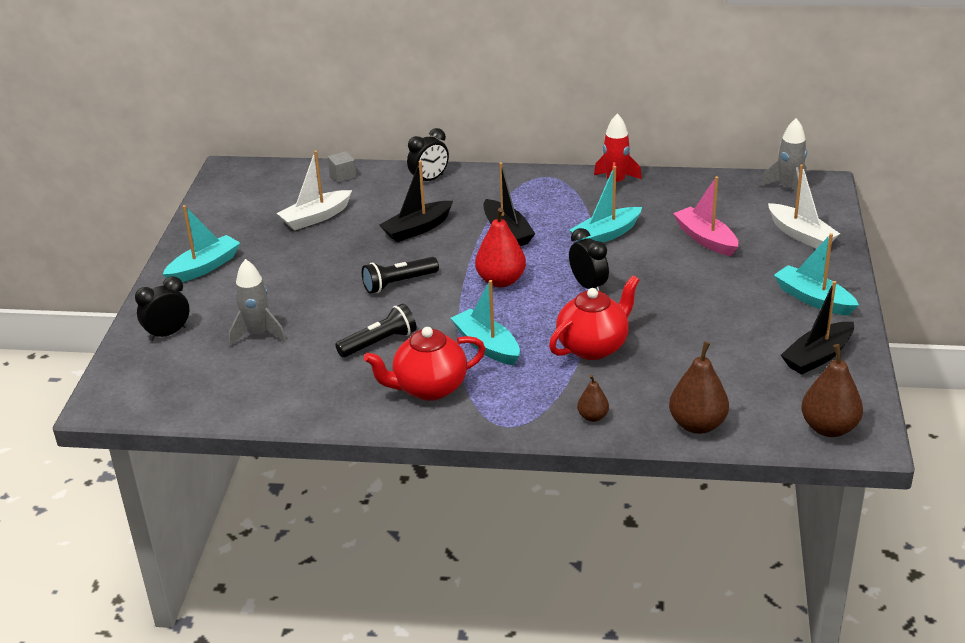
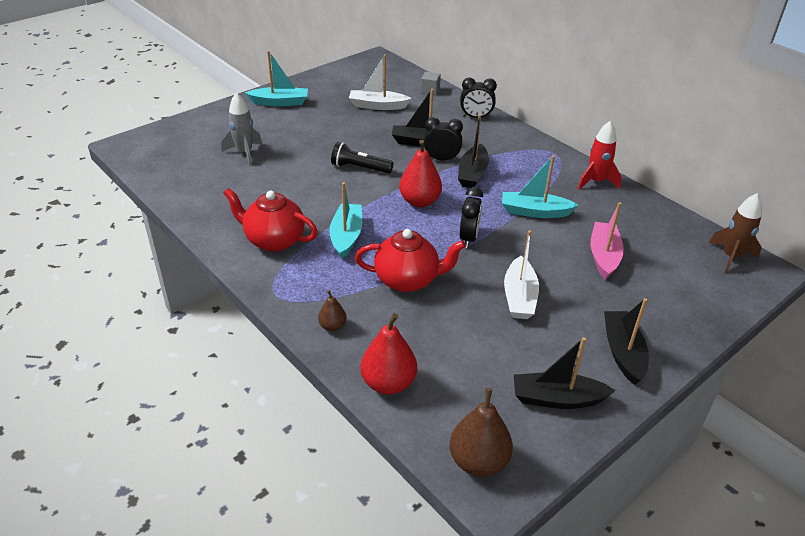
camera: 40 degrees right, 5 degrees up
black clock [135,276,189,341] -> black clock moved to [424,117,463,161]
black flashlight [335,304,417,357] -> none
brown pear [669,341,729,434] -> red pear [360,313,417,394]
grey rocket [760,118,807,197] -> brown rocket [709,193,762,274]
white boat [768,164,840,249] -> white boat moved to [504,230,539,319]
turquoise boat [774,233,859,316] -> black boat [604,298,649,385]

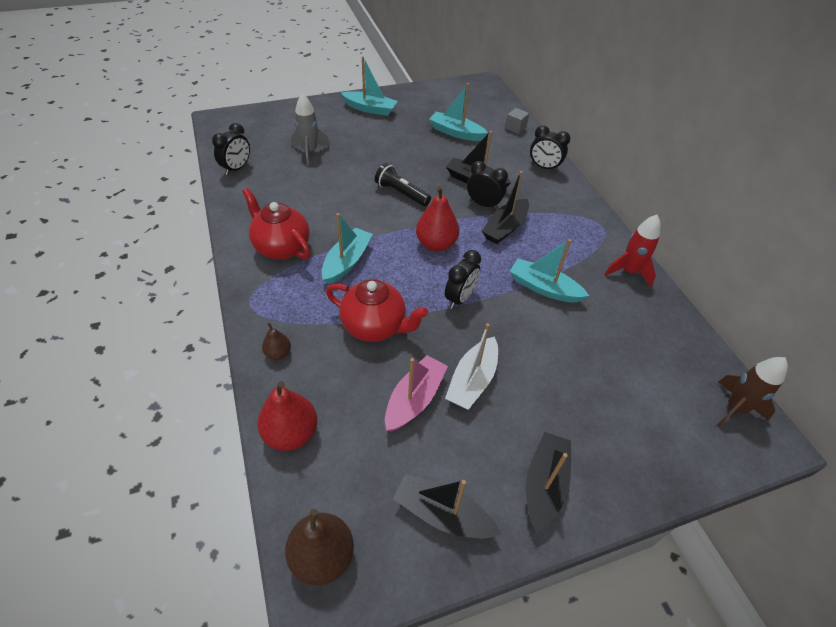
camera: 20 degrees right, 10 degrees up
white boat [349,54,412,110] -> turquoise boat [429,83,488,141]
pink boat [590,202,624,280] -> pink boat moved to [385,355,448,432]
none -> black clock [212,123,250,175]

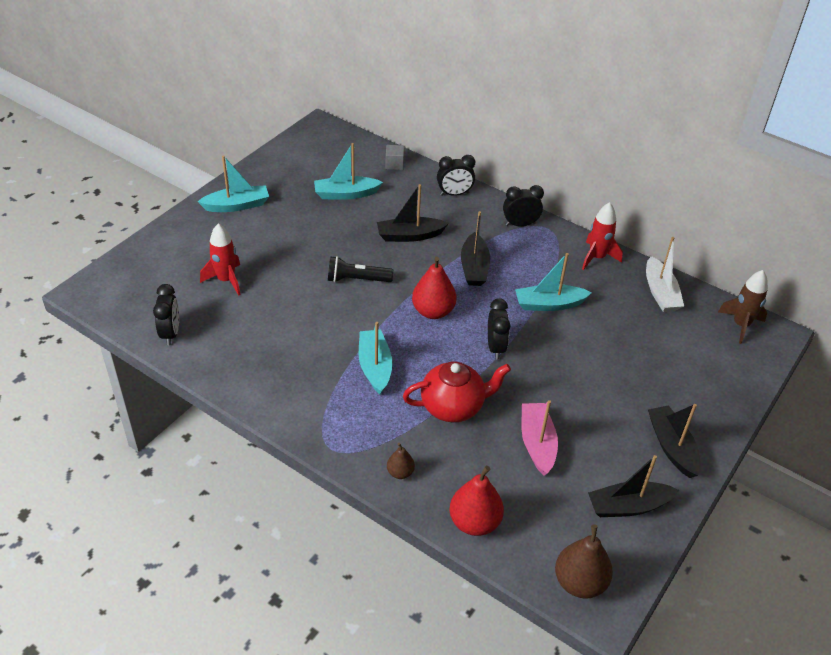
camera: 35 degrees left, 5 degrees down
red teapot [242,188,310,260] -> none
grey rocket [291,93,330,165] -> red rocket [200,224,241,295]
white boat [445,323,498,410] -> white boat moved to [646,237,684,312]
black clock [467,161,508,210] -> black clock moved to [503,185,544,226]

